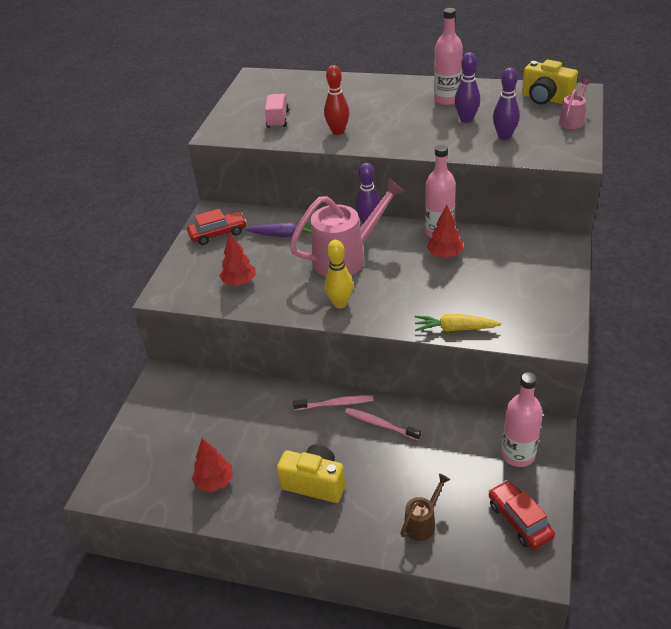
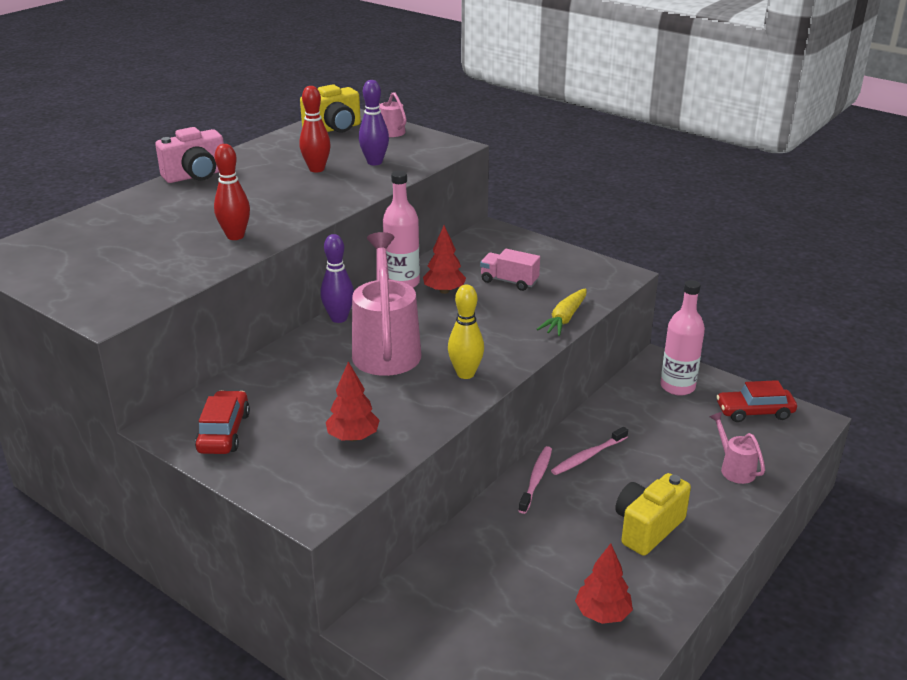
camera: 70 degrees left, 10 degrees down
purple carrot [246,222,311,237] -> none
pink truck [265,94,289,128] -> pink truck moved to [480,249,540,291]
brown watering can [400,474,450,541] -> pink watering can [710,412,765,484]
pink bottle [434,8,463,105] -> none
purple bowling pin [455,52,480,123] -> red bowling pin [300,86,331,173]
none -> pink camera [155,127,224,183]

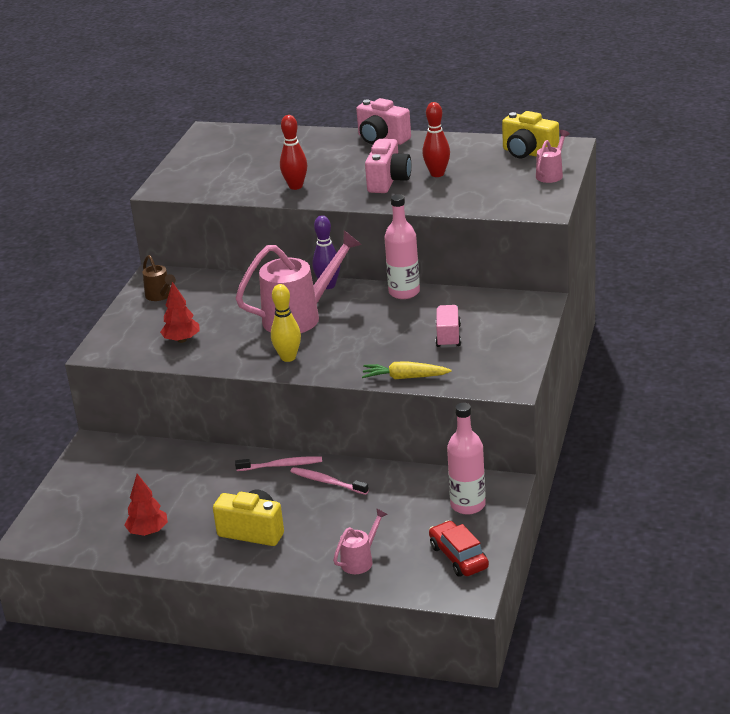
camera: 70 degrees right, 0 degrees up
red car [195,390,250,454] -> brown watering can [142,255,176,301]
purple bowling pin [359,80,389,166] -> none
red tree [423,225,466,294] -> none
none -> pink camera [365,139,411,193]

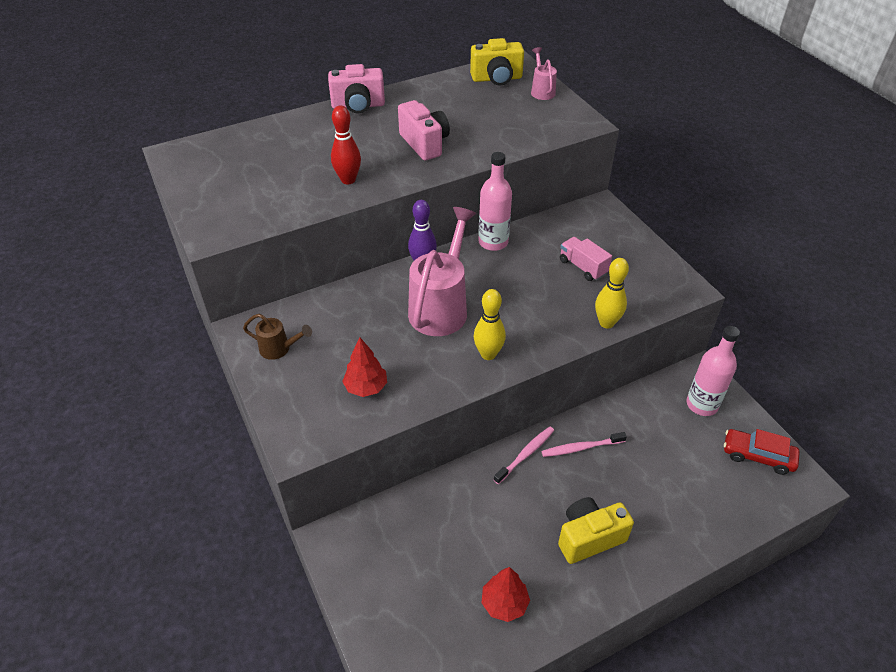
camera: 45 degrees left, 15 degrees up
pink watering can [333,508,388,574] -> none
yellow carrot [362,361,452,379] -> yellow bowling pin [595,258,629,329]
red bowling pin [422,102,450,177] -> none

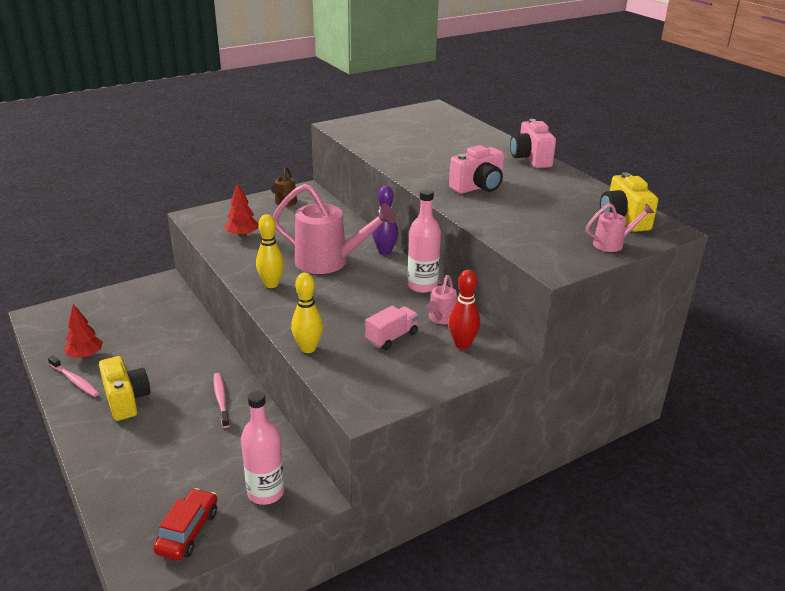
camera: 85 degrees right, 15 degrees down
red bowling pin [331,105,361,184] -> red bowling pin moved to [449,270,480,349]
pink toothbrush [494,426,554,484] -> pink toothbrush moved to [48,355,99,397]
none -> pink watering can [427,275,457,324]

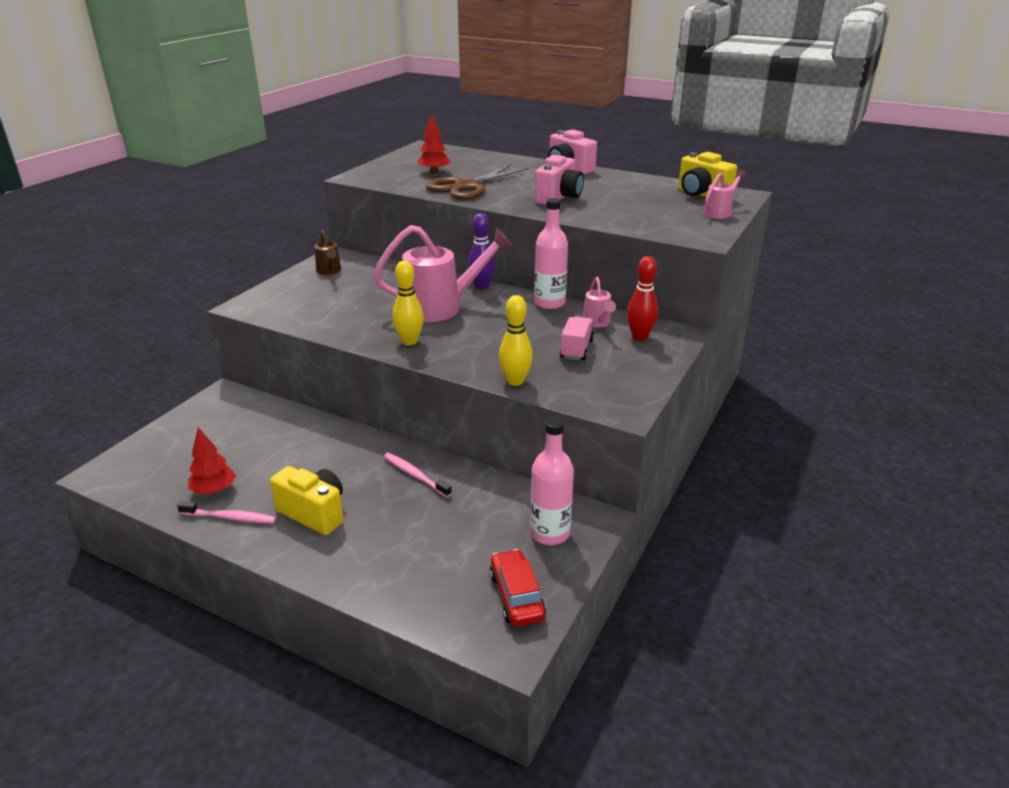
camera: 30 degrees left, 0 degrees up
red tree [224,183,258,237] -> red tree moved to [417,114,451,174]
none -> brown scissors [426,165,529,200]

